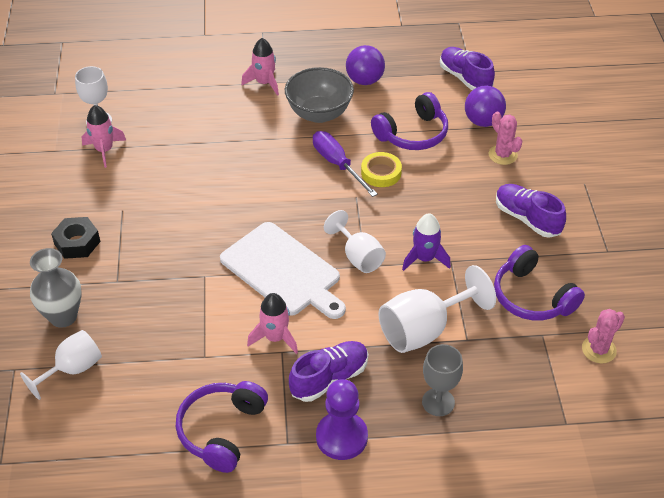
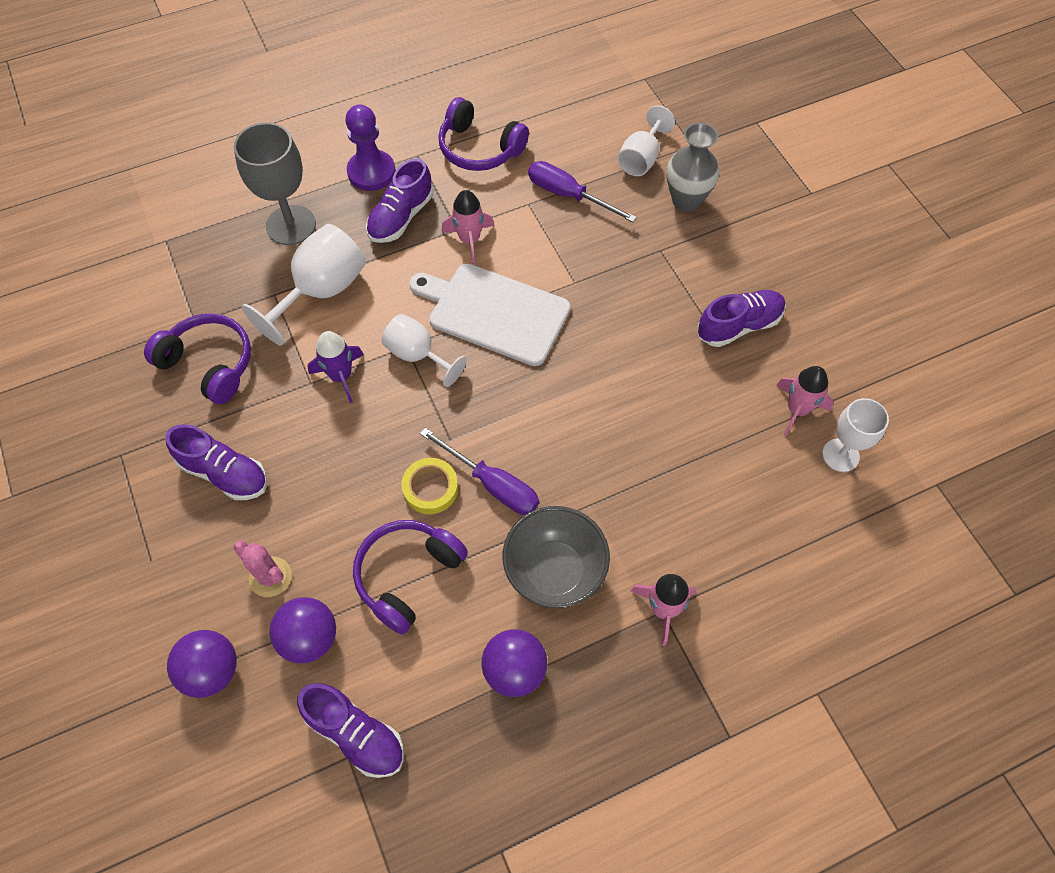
camera: 160 degrees right, 15 degrees up
black nut [51,217,101,259] -> none
purple headphones [176,381,268,473] -> purple headphones turned 120 degrees clockwise [438,97,529,171]
grey goblet [422,344,463,416] -> grey goblet [234,123,316,245], size x1.54
pink cactus [582,309,625,363] -> none
none -> purple ball [167,630,237,698]
none -> purple screwdriver [528,161,637,222]
none -> purple shoe [698,290,786,347]

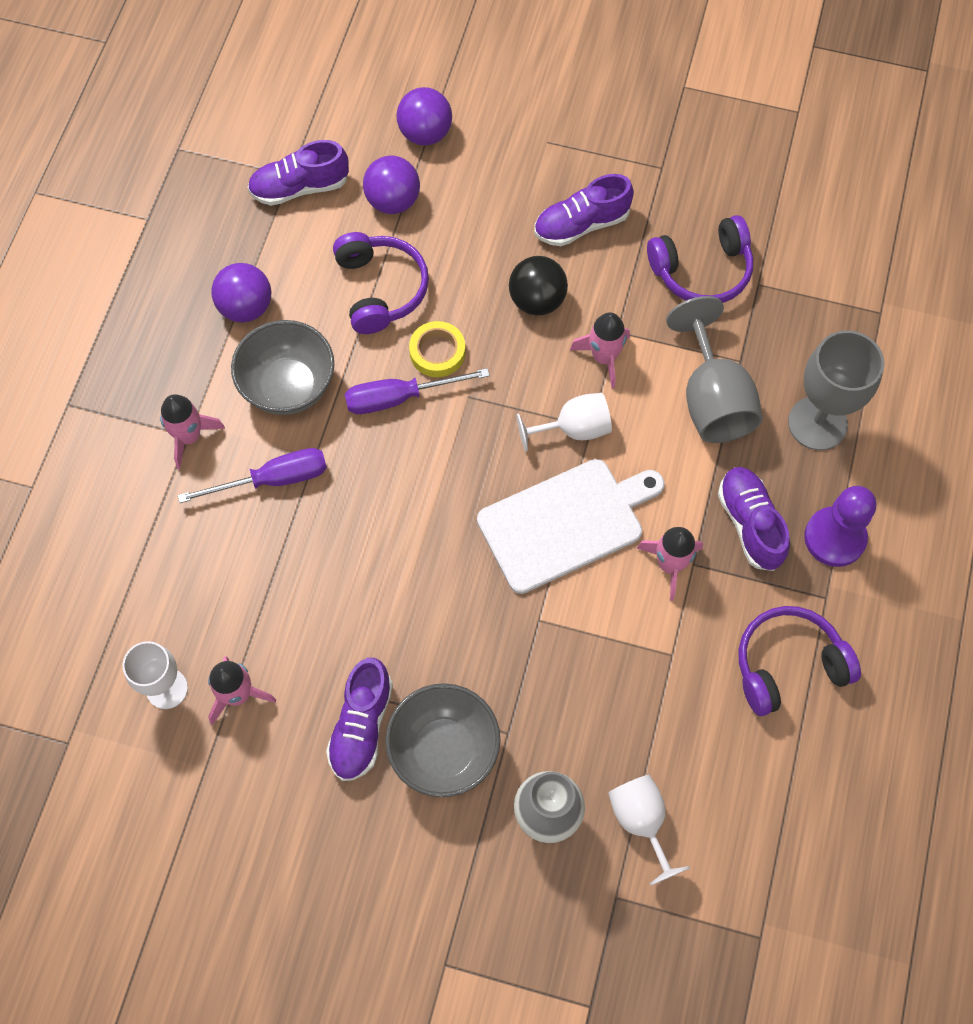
camera: 130 degrees right, 5 degrees up
pink cactus [233,540,292,597] -> none
white goblet [242,224,366,345] -> grey goblet [666,296,763,443]
purple rocket [308,331,364,403] -> pink rocket [570,312,630,389]
purple screwdriver [528,161,637,222] -> purple screwdriver moved to [178,448,327,503]
none -> grey bowl [385,683,500,797]
none -> black ball [509,256,568,316]

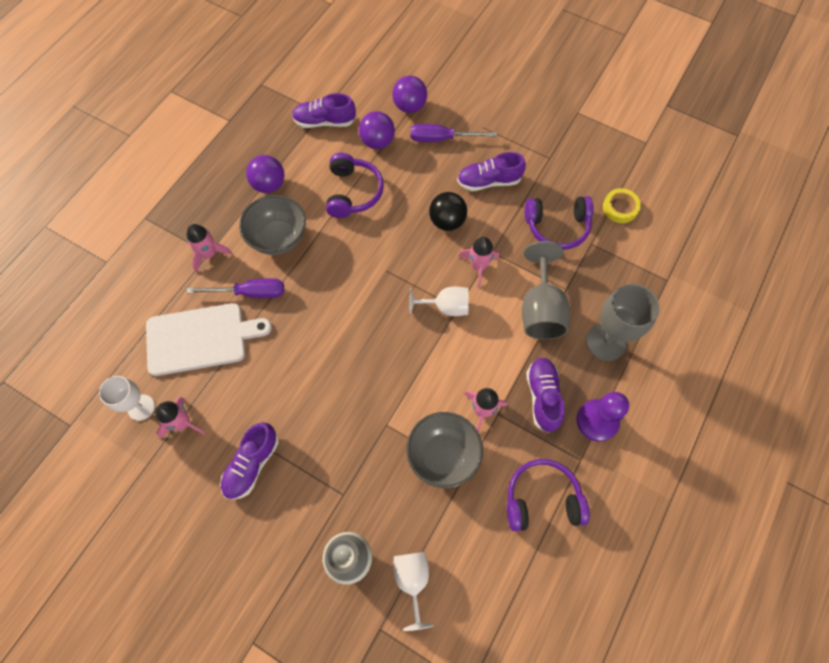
camera: 15 degrees right, 0 degrees up
purple screwdriver [345,368,490,414] -> purple screwdriver moved to [411,124,497,142]
grey bowl [385,683,500,797] -> grey bowl moved to [407,412,483,488]
yellow tape [409,321,465,377] -> yellow tape moved to [603,188,641,223]
white cutting board [477,459,665,594] -> white cutting board moved to [146,303,272,376]

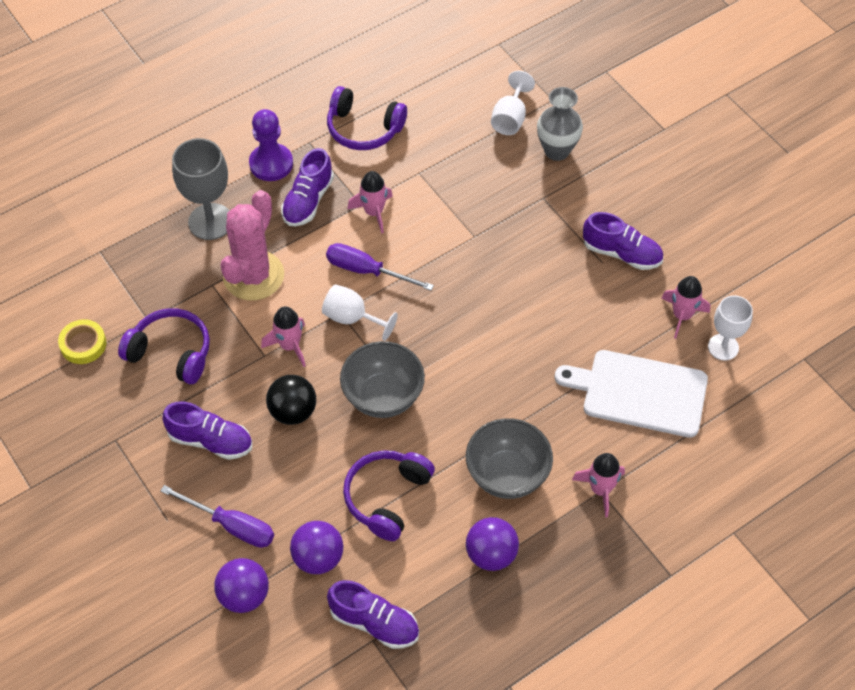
camera: 155 degrees left, 10 degrees down
purple screwdriver [187,278,284,298] -> purple screwdriver moved to [326,243,434,291]
purple shoe [220,422,279,500] -> purple shoe turned 60 degrees clockwise [583,212,663,270]
grey bowl [407,412,483,488] -> grey bowl moved to [340,341,425,418]
grey goblet [522,241,570,339] -> pink cactus [220,190,284,300]

